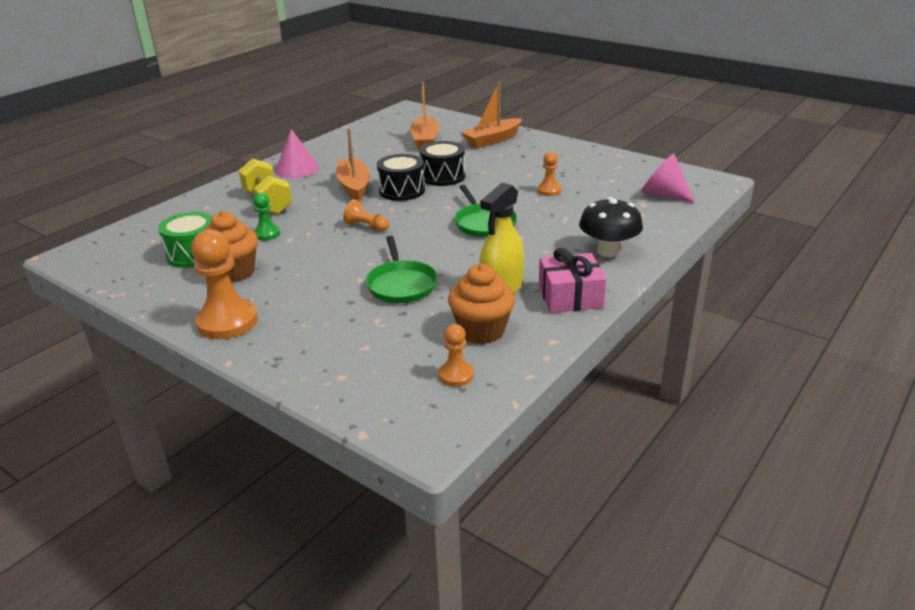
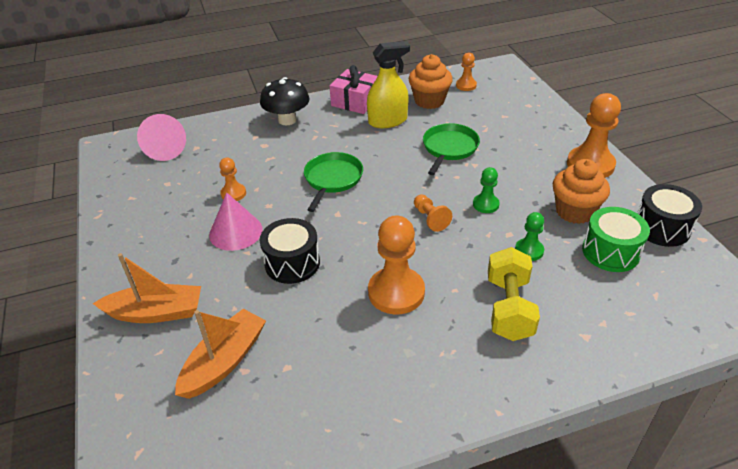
camera: 145 degrees left, 10 degrees up
pink cone [275,129,319,178] -> pink cone moved to [209,193,262,251]
orange boat [336,128,370,201] -> orange pawn [368,215,425,314]
black drum [377,154,425,201] -> black drum moved to [637,184,702,247]
none -> green pawn [473,167,500,213]

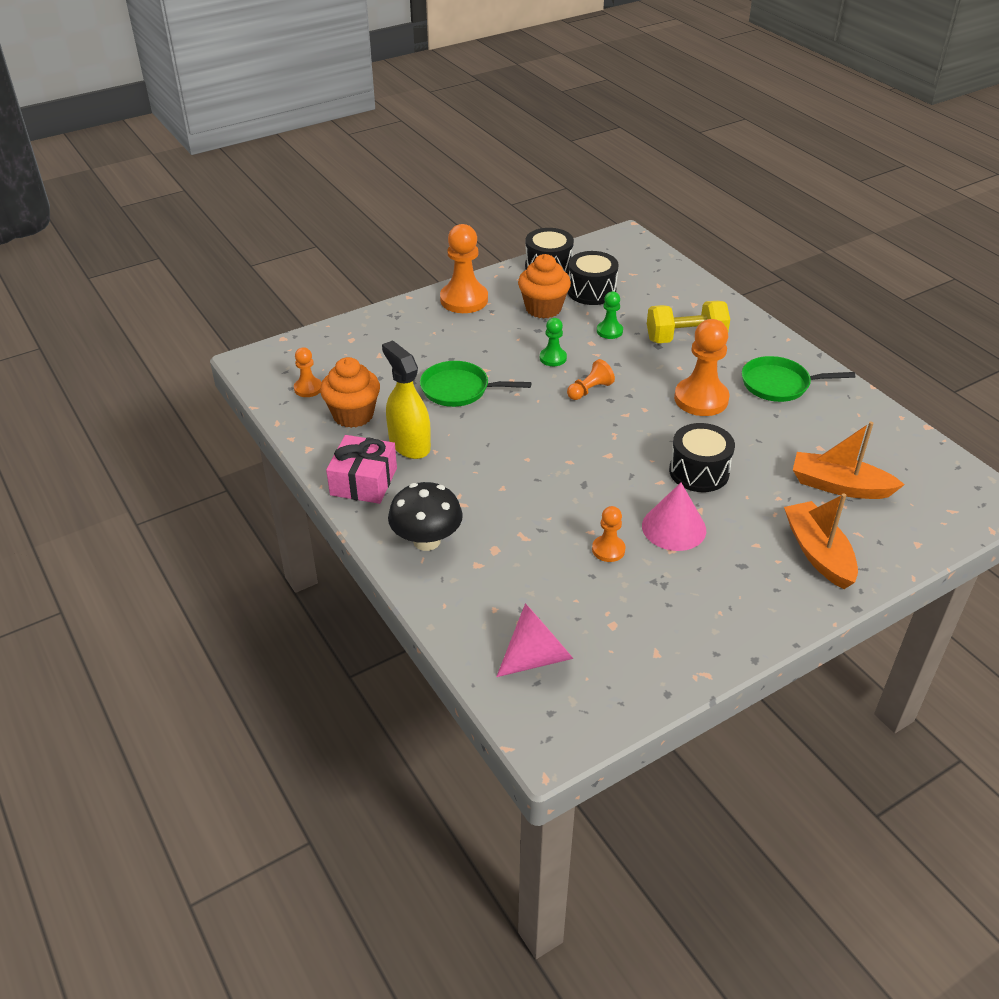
camera: 105 degrees left, 0 degrees up
green pan [304,152,363,212] -> green pan moved to [742,356,855,402]
green drum [582,207,650,272] -> black drum [568,251,618,305]

